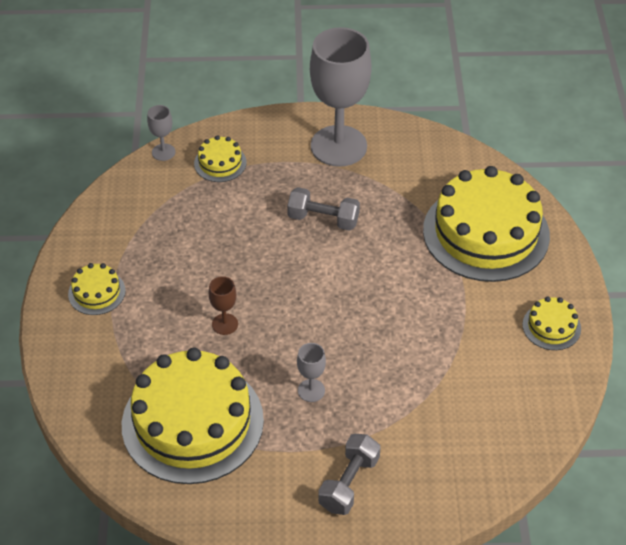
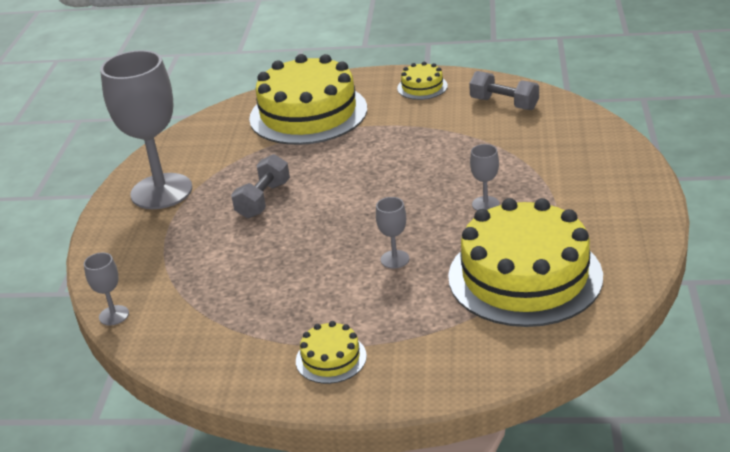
camera: 80 degrees left, 15 degrees down
yellow cake [194,135,246,182] -> none
brown goblet [209,276,238,335] -> grey goblet [376,197,409,269]
grey dumbbell [318,434,381,515] -> grey dumbbell moved to [469,71,539,110]

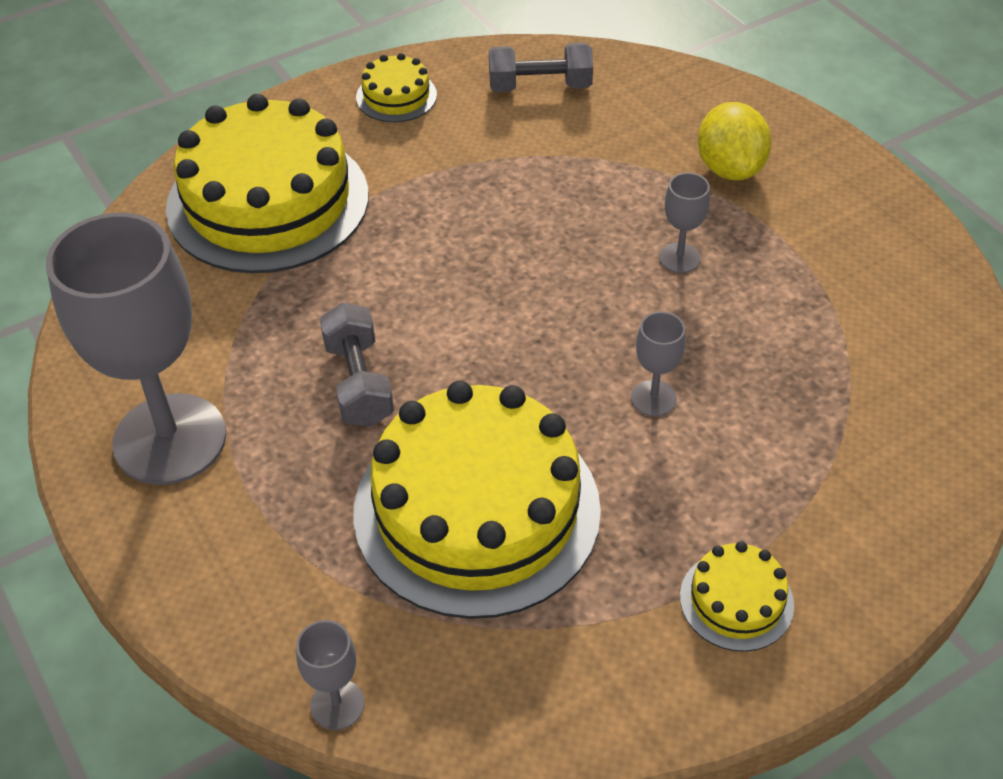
camera: 40 degrees left, 15 degrees up
yellow cake [448,198,603,327] -> yellow cake moved to [353,381,601,619]
none -> yellow lemon [698,102,772,180]

